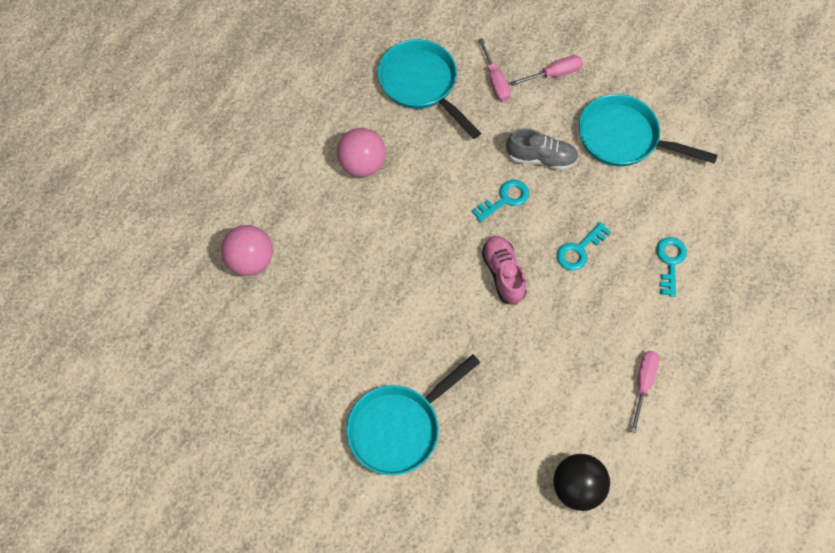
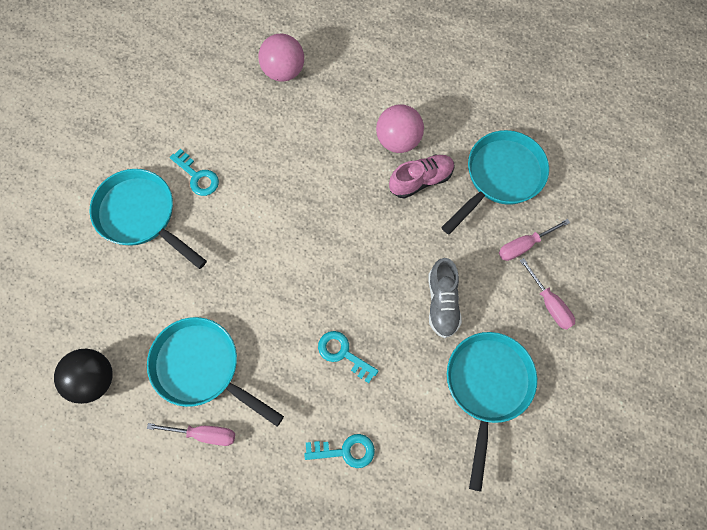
camera: 80 degrees right, 5 degrees up
turquoise key [472,180,529,222] -> turquoise key moved to [170,149,219,196]
pink shoe [482,236,527,305] -> pink shoe moved to [389,155,455,199]
none -> turquoise pan [147,317,284,426]

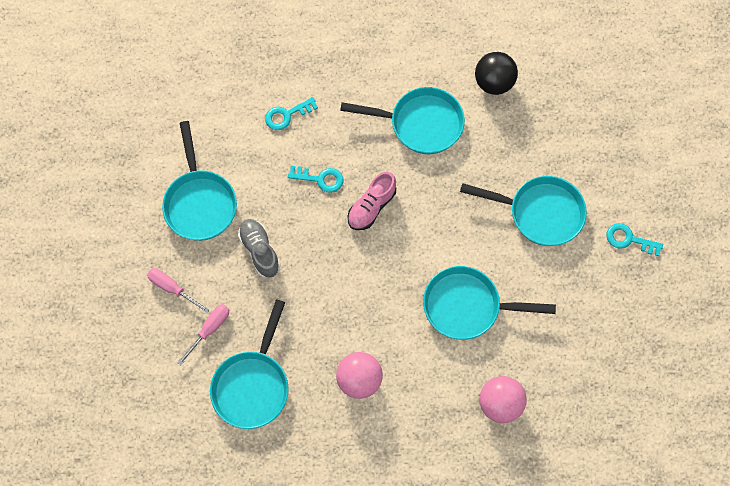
camera: 155 degrees right, 0 degrees up
pink screwdriver [147,423,235,446] -> none
turquoise key [170,149,219,196] -> turquoise key moved to [607,223,663,256]
pink shoe [389,155,455,199] -> pink shoe moved to [348,172,396,230]
none -> turquoise pan [423,266,556,340]

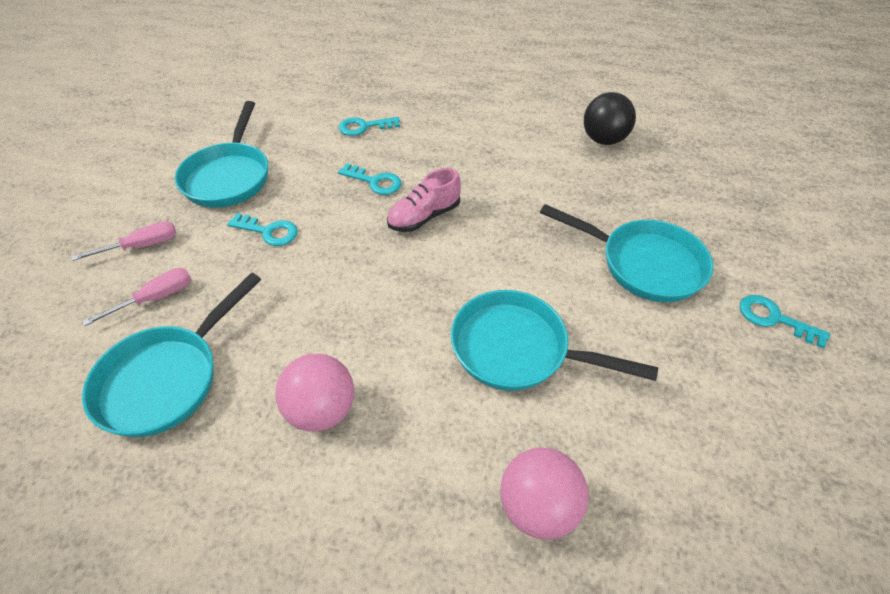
camera: 15 degrees right, 20 degrees down
pink screwdriver [147,268,210,313] -> pink screwdriver turned 105 degrees clockwise [72,221,176,261]
grey shoe [238,219,280,278] -> turquoise key [227,213,298,246]
turquoise pan [340,87,465,154] -> none

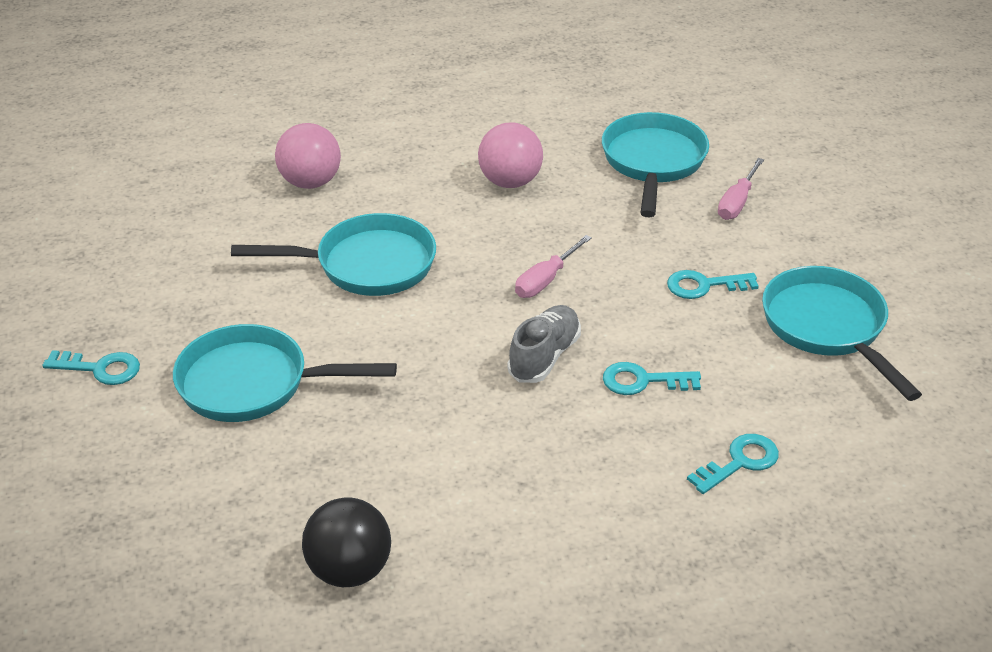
camera: 155 degrees right, 10 degrees down
pink screwdriver [72,221,176,261] -> pink screwdriver moved to [515,235,592,298]
pink shoe [387,168,461,232] -> grey shoe [507,305,581,383]

